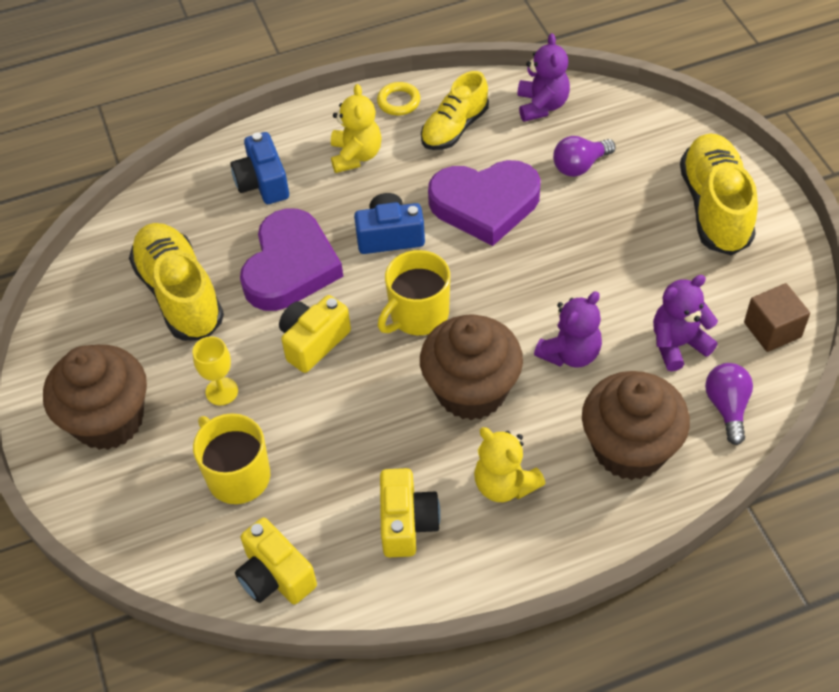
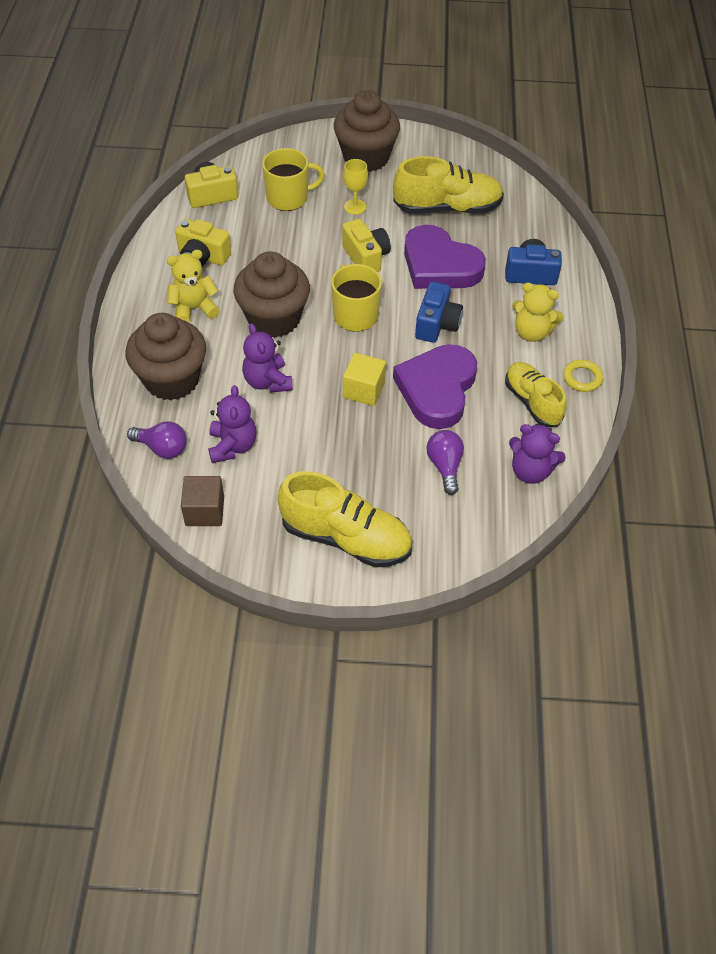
camera: 110 degrees right, 0 degrees up
none -> yellow cube [343,353,386,406]

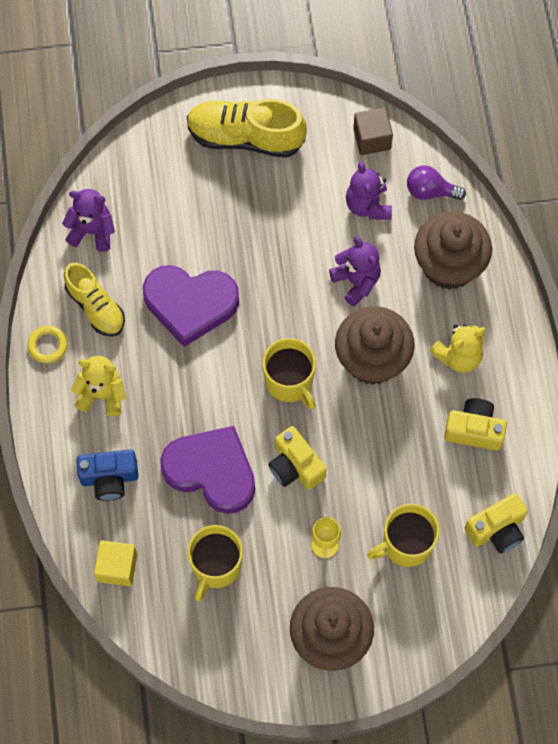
camera: 170 degrees right, 15 degrees up
yellow cube [343,353,386,406] -> yellow cube moved to [94,540,137,586]
yellow shoe [393,156,504,214] -> yellow mug [187,525,243,601]
purple heart [393,344,477,429] -> purple heart turned 90 degrees clockwise [143,265,239,347]
blue camera [415,282,463,343] -> none
purple light bulb [427,430,464,495] -> none

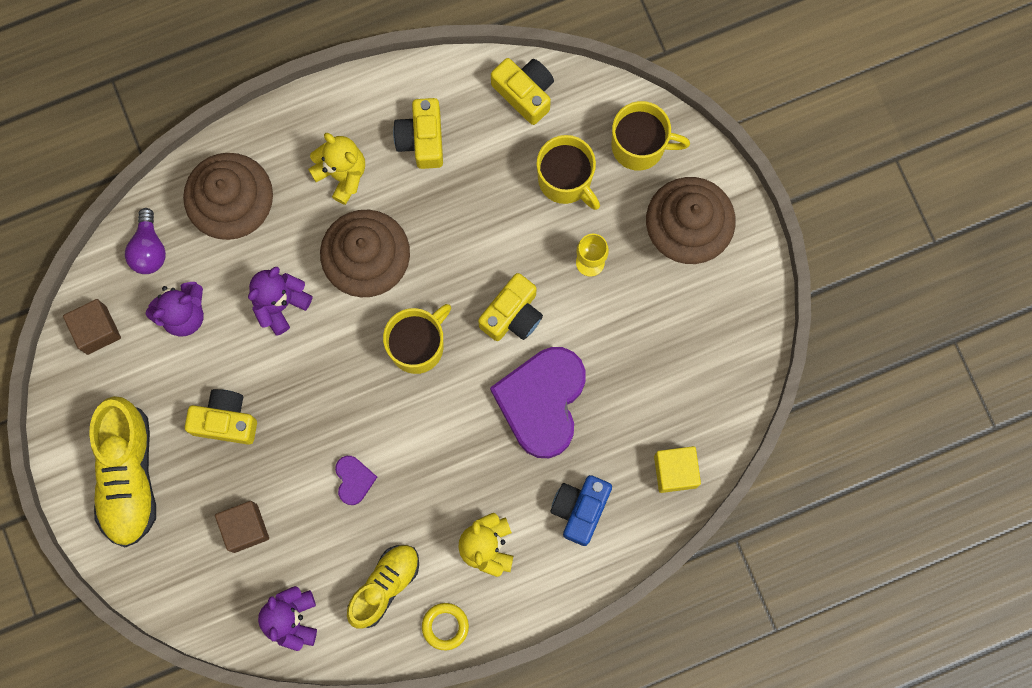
camera: 105 degrees left, 10 degrees up
blue camera [76,450,138,501] -> blue camera turned 135 degrees counterclockwise [550,475,612,546]
purple heart [143,265,239,347] -> purple heart [335,456,377,505], size x0.44
yellow mug [187,525,243,601] -> yellow mug moved to [612,101,690,171]
none -> yellow camera [185,389,257,445]
none -> brown cube [215,501,269,553]

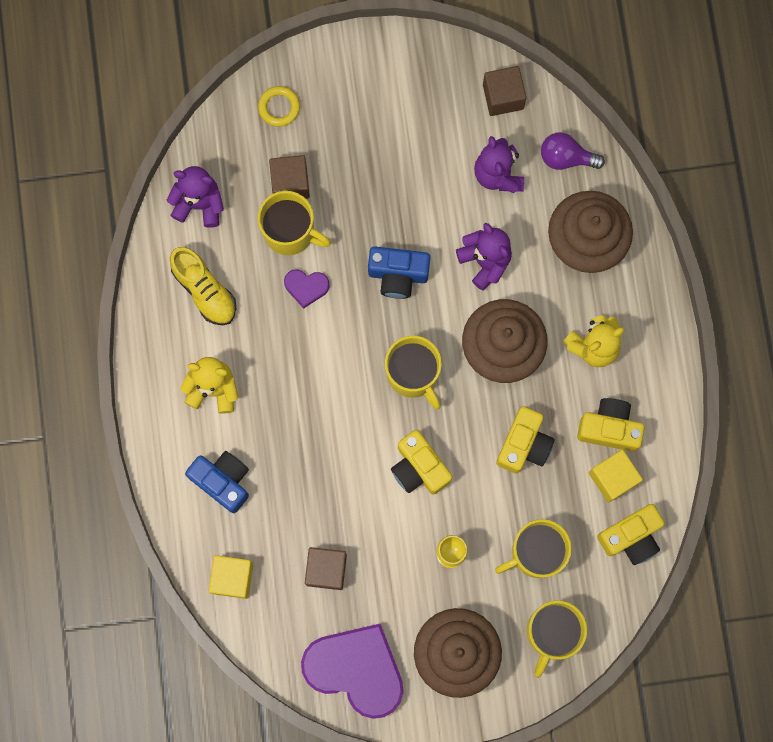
camera: 105 degrees right, 0 degrees up
yellow shoe [89,396,156,547] -> none
yellow camera [185,389,257,445] -> yellow camera moved to [496,406,555,473]
yellow ring [422,603,469,650] -> yellow ring moved to [258,86,300,127]
purple heart [490,347,586,458] -> purple heart moved to [301,624,404,719]
none -> yellow mug [258,191,331,255]
none -> brown cube [305,547,347,590]
none -> blue camera [368,247,430,299]
none -> yellow cube [589,450,643,503]

